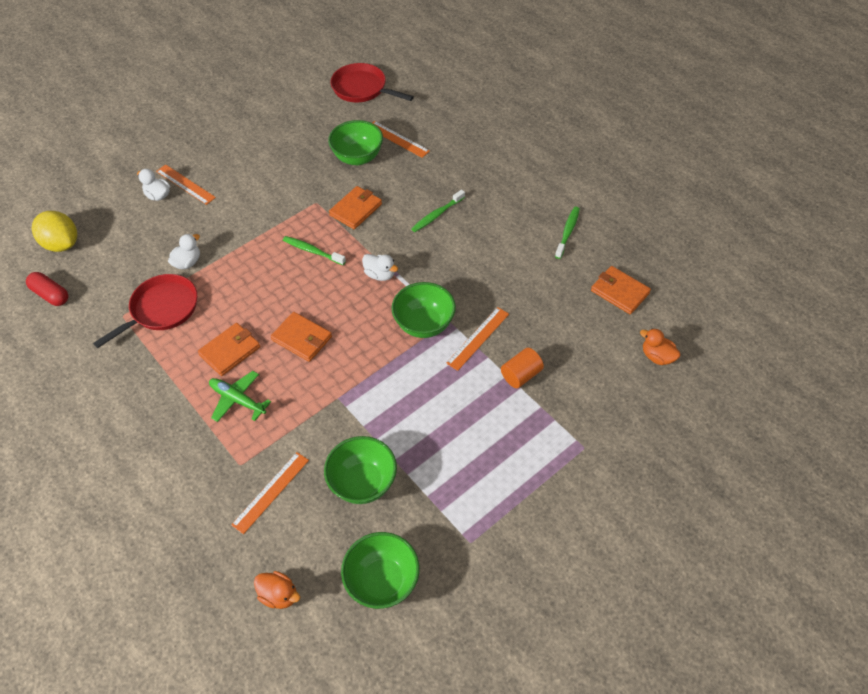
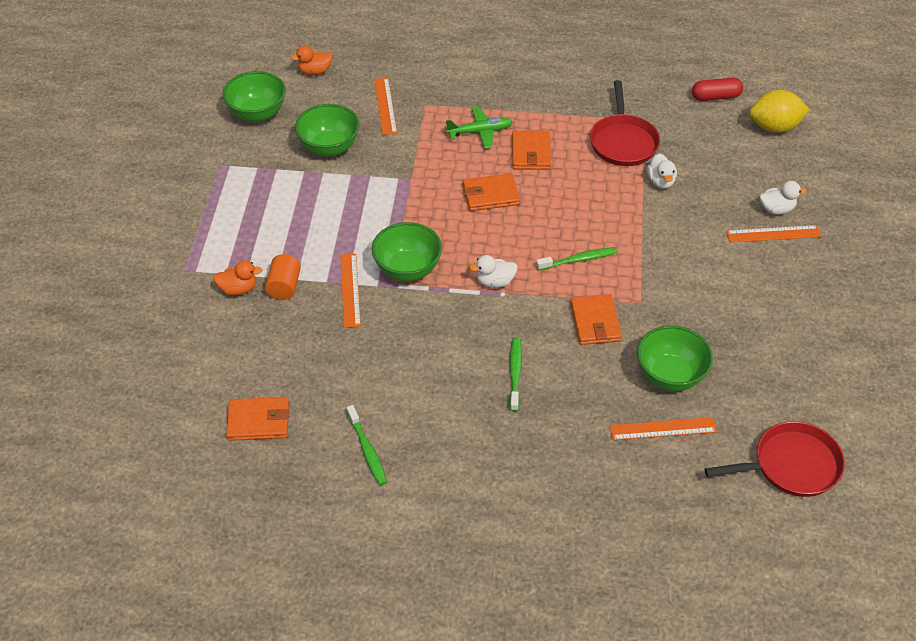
camera: 135 degrees right, 5 degrees down
orange duck [640,328,681,365] -> orange duck moved to [213,260,262,295]

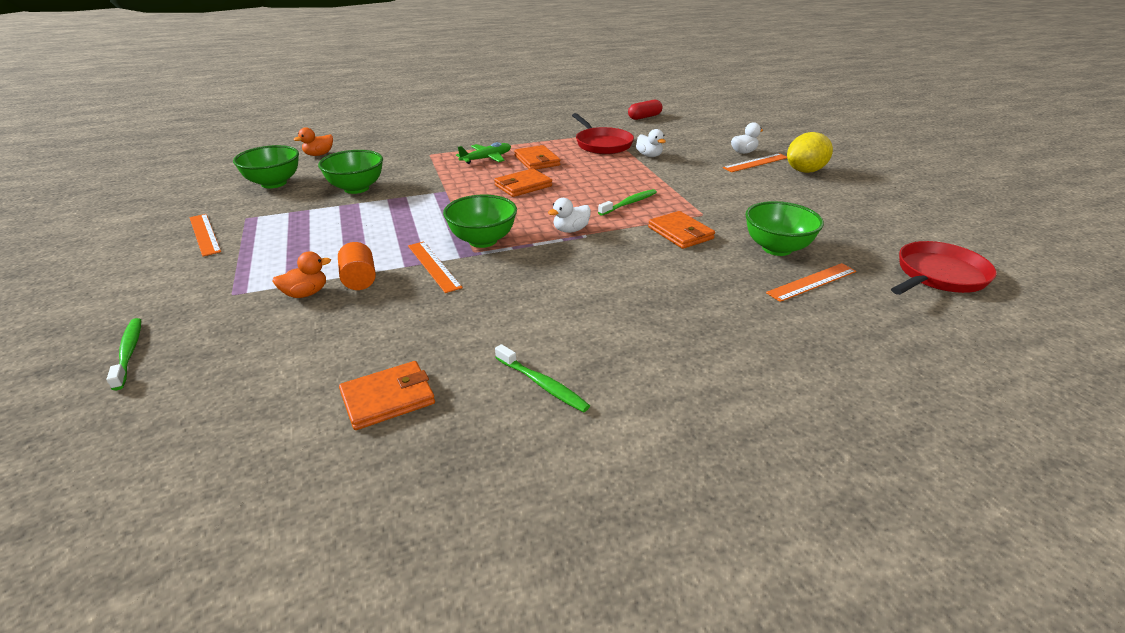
camera: 25 degrees left, 15 degrees down
orange ruler [374,78,397,135] -> orange ruler moved to [190,214,221,257]
green toothbrush [510,337,522,412] -> green toothbrush moved to [107,318,141,390]
yellow lemon [749,90,810,133] -> yellow lemon moved to [787,132,833,173]

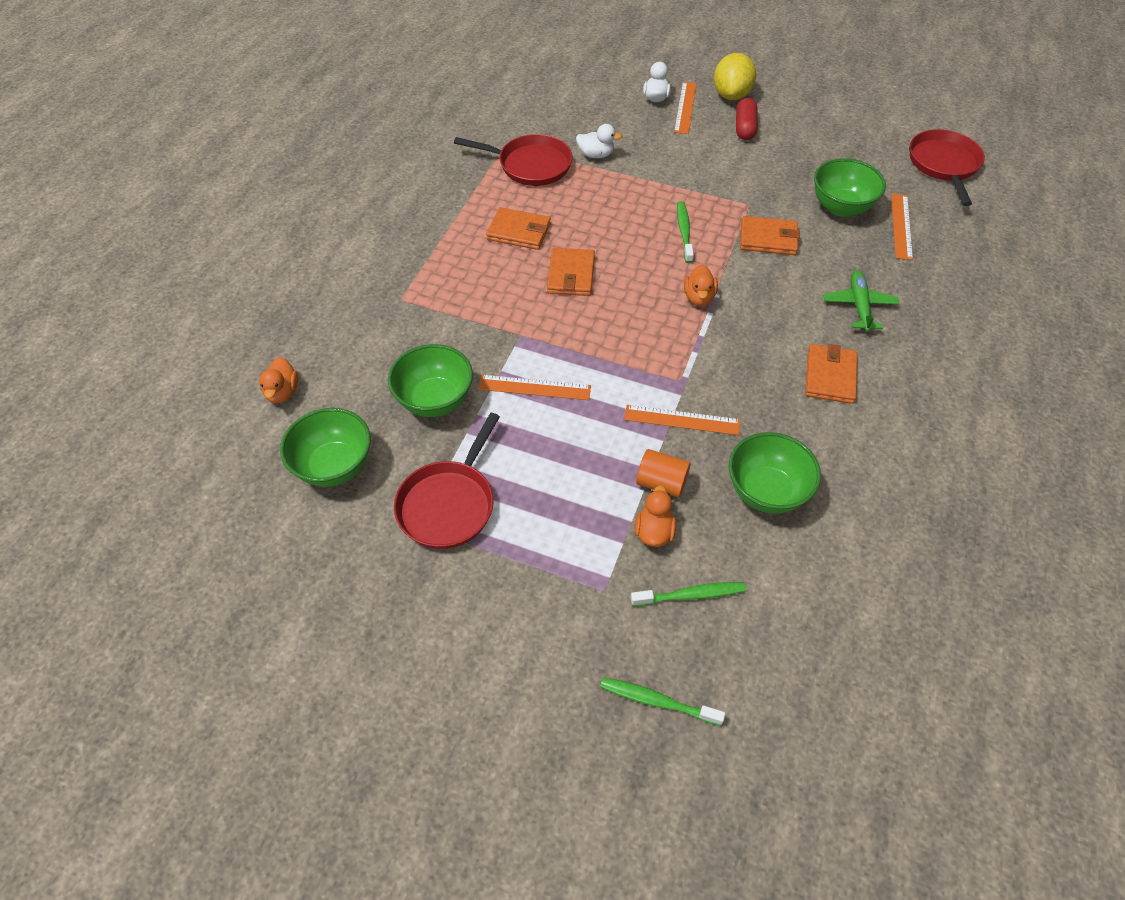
camera: 50 degrees left, 20 degrees up
orange ruler [190,214,221,257] -> orange ruler moved to [478,375,591,400]
orange wallet [339,361,435,430] -> orange wallet moved to [805,344,857,404]
green bowl [443,195,517,248] -> green bowl moved to [729,432,821,514]
green plane [456,142,511,164] -> green plane moved to [823,270,899,332]
green toothbrush [495,344,590,412] -> green toothbrush moved to [631,582,746,606]
white duck [548,198,591,233] -> orange duck [684,264,718,306]
red capsule [628,100,662,120] -> red capsule moved to [736,98,758,140]
none -> red pan [394,413,500,549]

